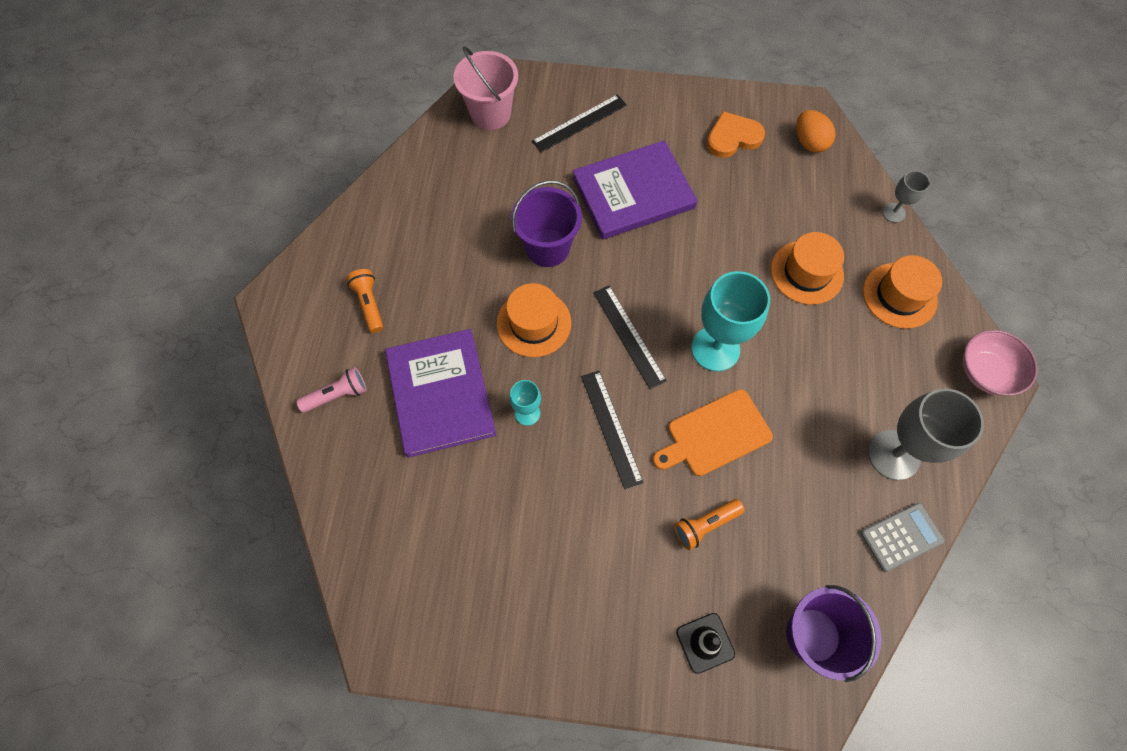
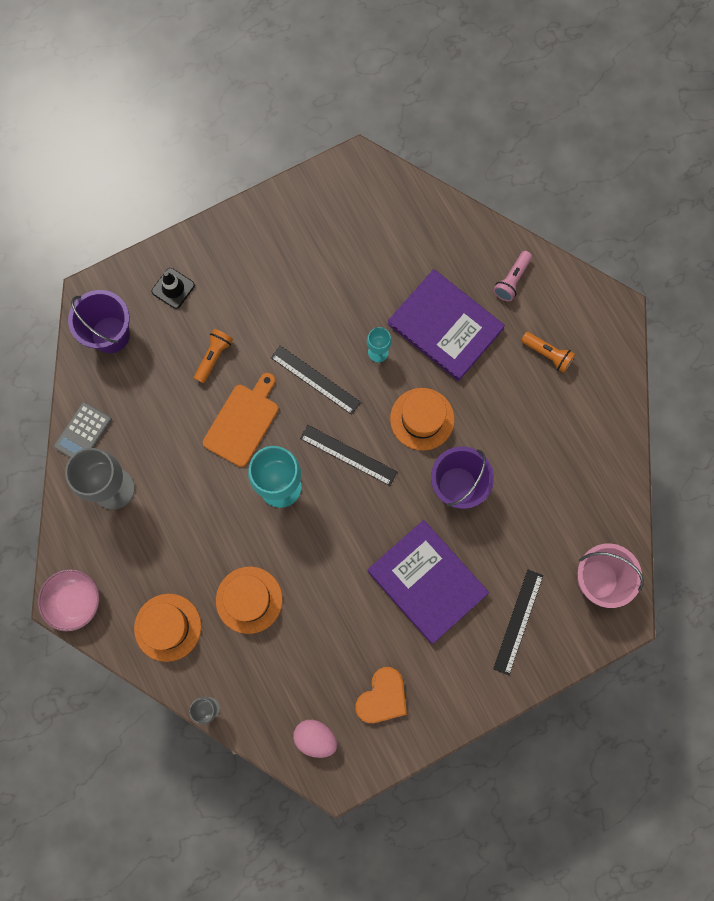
camera: 145 degrees right, 10 degrees up
purple book [573,140,698,240] -> purple book turned 75 degrees counterclockwise [368,520,489,644]
orange egg [796,110,836,153] -> pink egg [293,720,337,758]

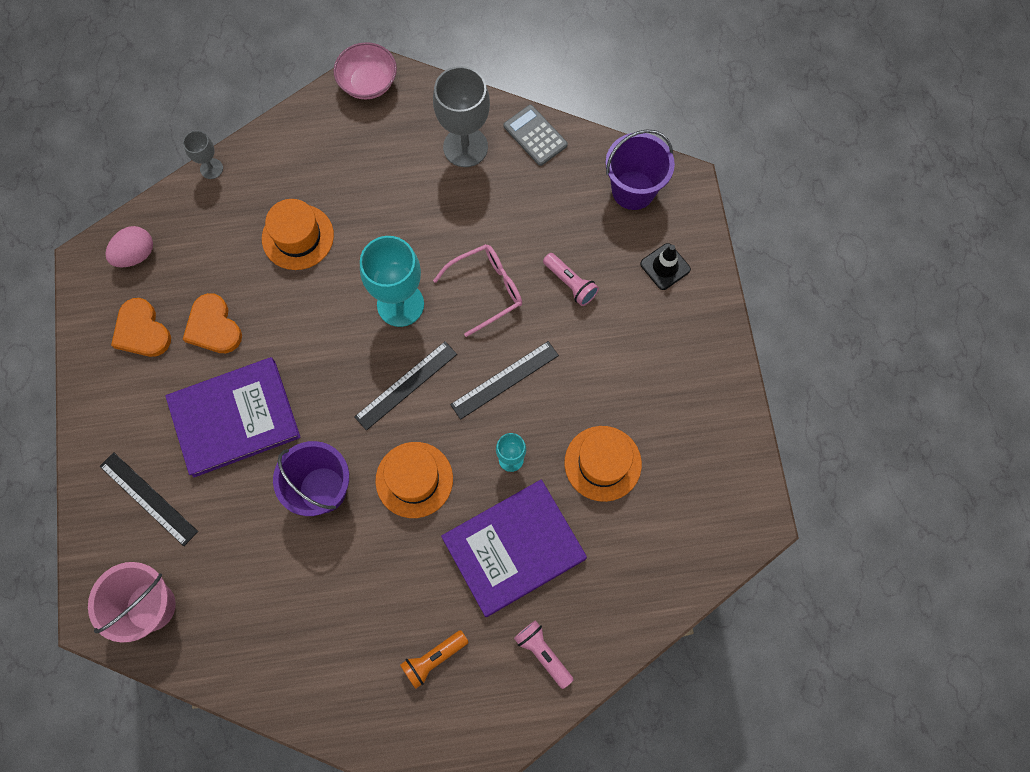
camera: 110 degrees right, 5 degrees down
orange hat [134,594,201,662] -> orange hat moved to [564,426,642,502]
orange flashlight [194,329,233,383] -> pink flashlight [543,253,599,306]
orange cutting board [203,373,278,467] -> pink glasses [433,244,522,337]
none -> orange heart [183,293,242,353]

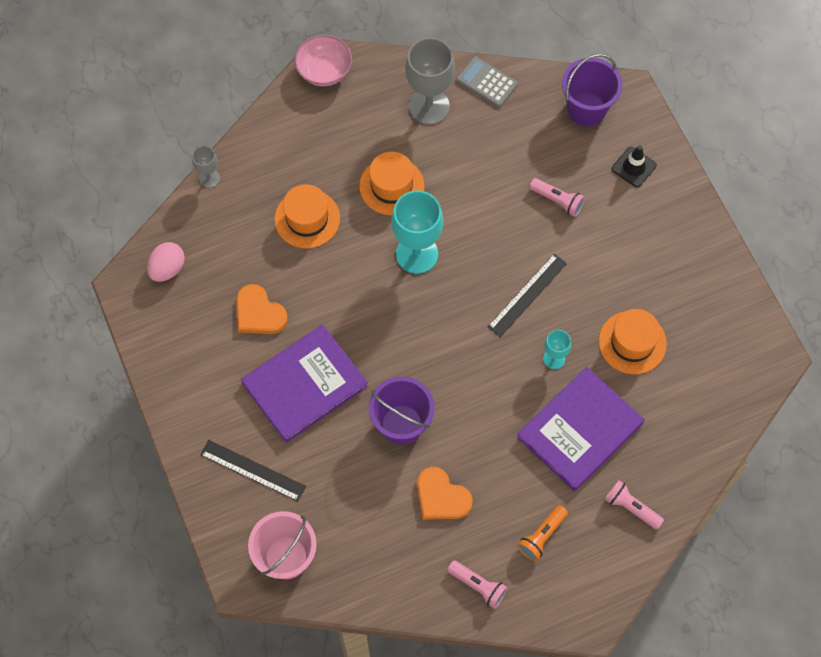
camera: 15 degrees left, 5 degrees down
orange heart [111,298,171,357] -> orange heart moved to [417,467,473,520]
black ruler [354,341,457,431] -> none
orange hat [375,442,453,518] -> orange hat moved to [359,152,424,215]
pink glasses [433,244,522,337] -> none
none -> pink flashlight [447,560,508,609]

